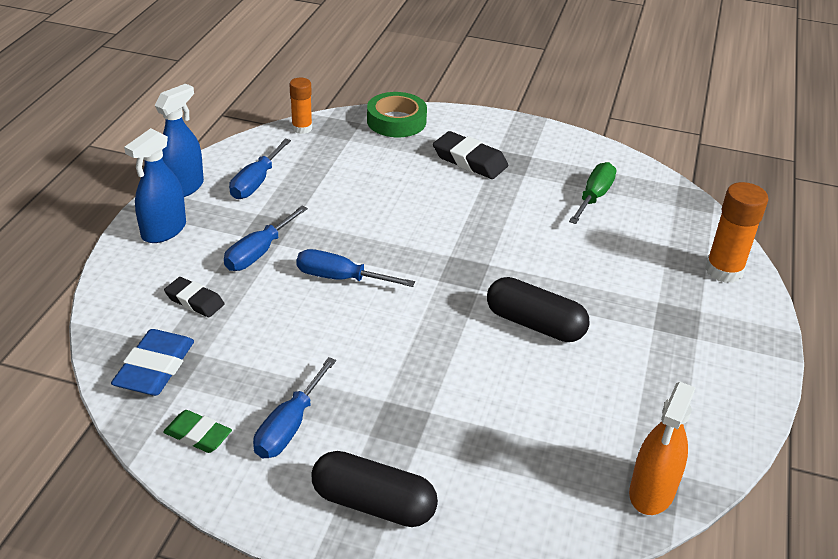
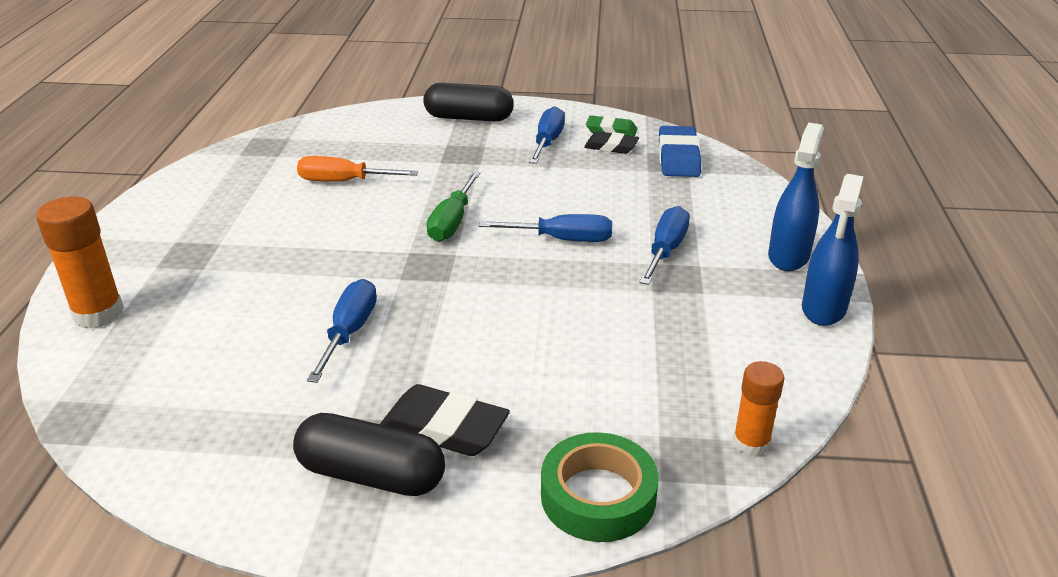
camera: 170 degrees right, 5 degrees down
black eraser [164,277,224,317] -> black eraser moved to [584,131,639,154]
blue screwdriver [229,139,291,199] -> blue screwdriver moved to [307,279,377,383]
black capsule [487,277,590,342] -> black capsule moved to [293,413,445,496]
green screwdriver [569,162,616,224] -> green screwdriver moved to [426,171,480,242]
orange spray bottle [629,382,695,515] -> none
none -> orange screwdriver [297,156,418,181]

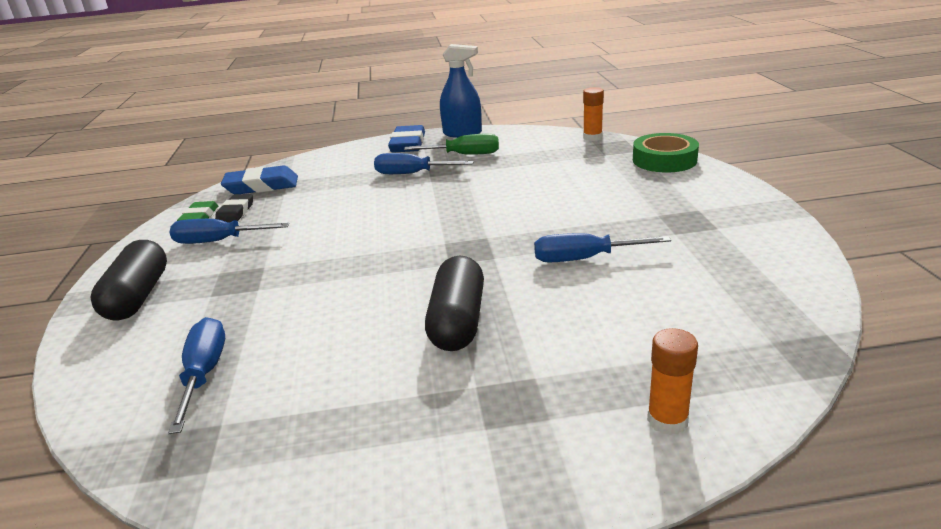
camera: 100 degrees left, 5 degrees down
orange glue stick [36,196,124,329] -> orange glue stick [647,328,698,435], size x0.64
black capsule [293,413,445,496] -> black capsule moved to [425,256,484,351]
orange screwdriver [297,156,418,181] -> none
black eraser [380,384,510,456] -> none
green screwdriver [426,171,480,242] -> green screwdriver moved to [404,133,499,155]
blue screwdriver [479,214,612,242] -> blue screwdriver moved to [168,317,225,434]
blue spray bottle [768,122,824,271] -> blue eraser [388,125,425,153]

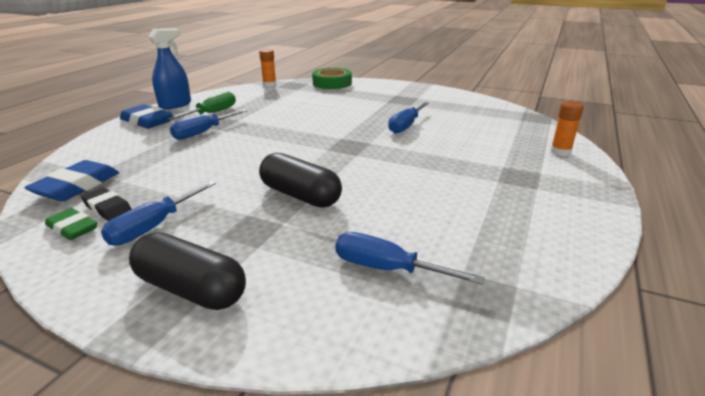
camera: 60 degrees left, 0 degrees up
black capsule [425,256,484,351] -> black capsule moved to [259,153,342,208]

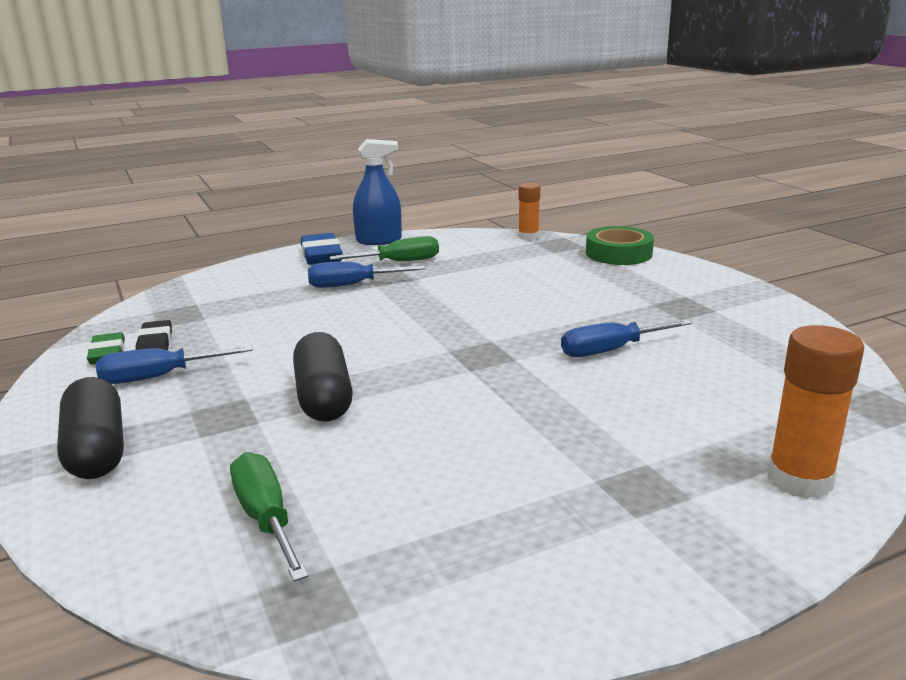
camera: 40 degrees right, 5 degrees down
blue eraser [24,160,119,201] -> none
blue screwdriver [335,232,485,285] -> green screwdriver [230,452,309,582]
orange glue stick [550,101,584,156] -> orange glue stick [767,325,864,499], size x1.57

